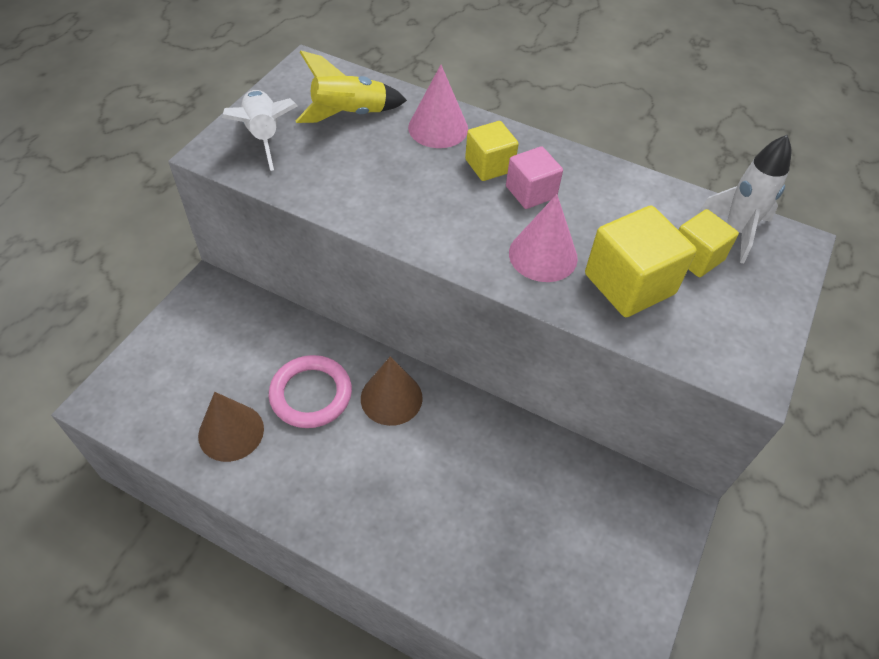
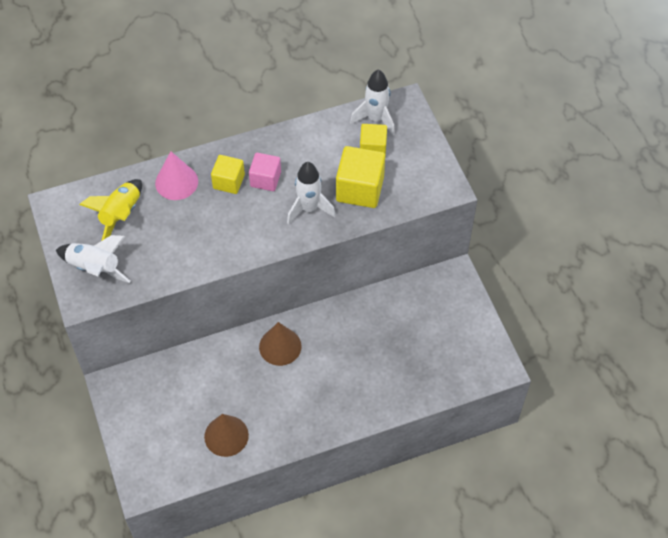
camera: 45 degrees left, 5 degrees up
pink ring [269,355,352,428] -> none
pink cone [509,194,578,282] -> white rocket [287,162,336,225]

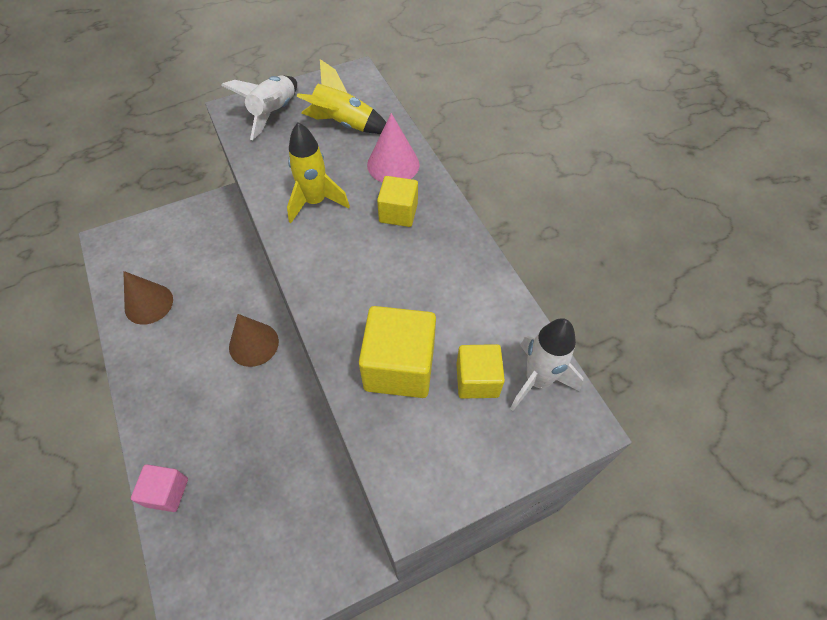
camera: 85 degrees right, 0 degrees up
pink cube [249,153,281,191] -> pink cube moved to [131,464,188,512]
white rocket [287,162,336,225] -> none
none -> yellow rocket [287,122,350,223]

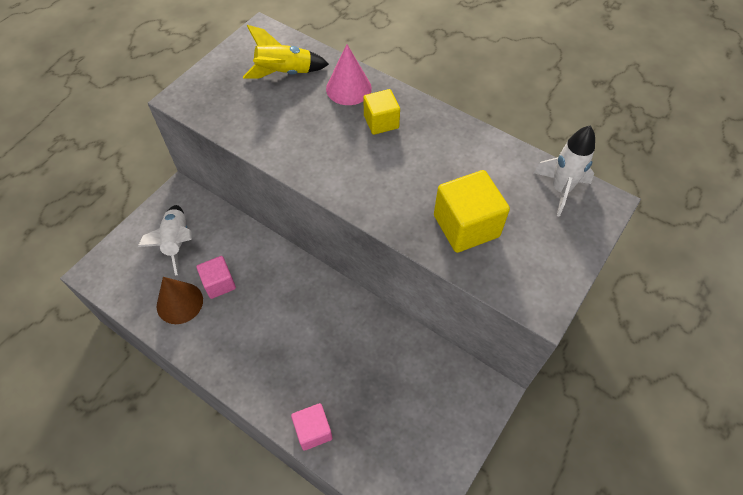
camera: 30 degrees left, 0 degrees up
white rocket [221,75,297,140] -> white rocket moved to [138,205,192,276]
brown cone [229,314,279,367] -> none
yellow rocket [287,122,350,223] -> none
yellow cube [456,344,505,399] -> none
none -> pink cube [196,256,236,299]

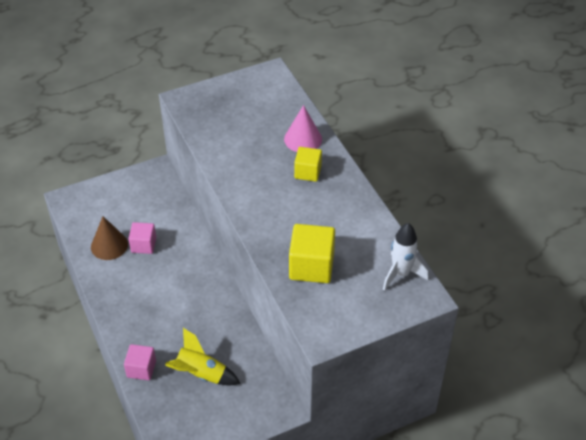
camera: 30 degrees right, 10 degrees down
white rocket [138,205,192,276] -> none
yellow rocket [243,25,329,78] -> yellow rocket moved to [165,328,241,385]

